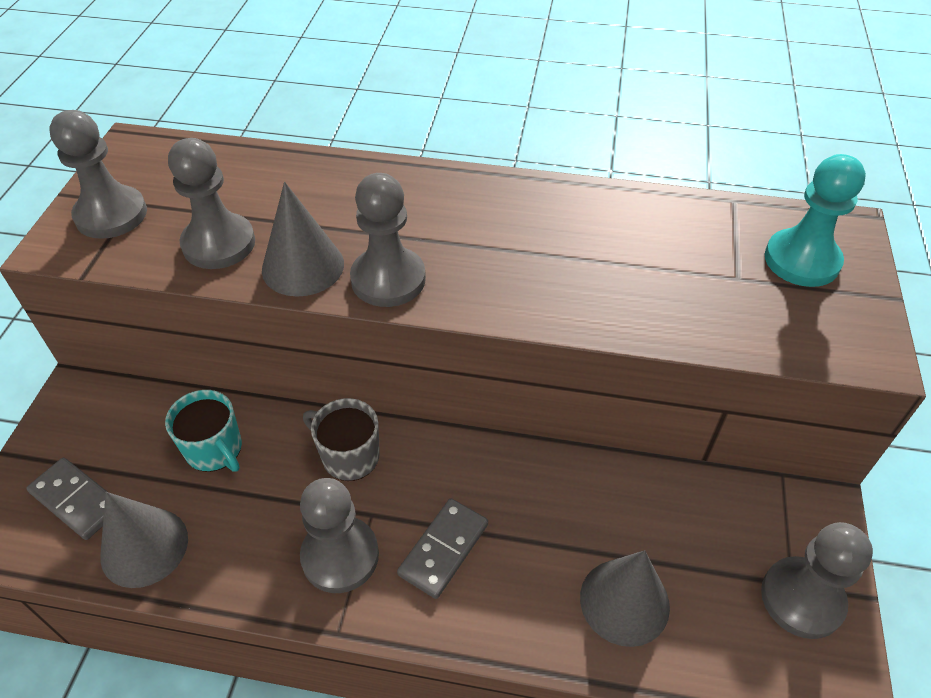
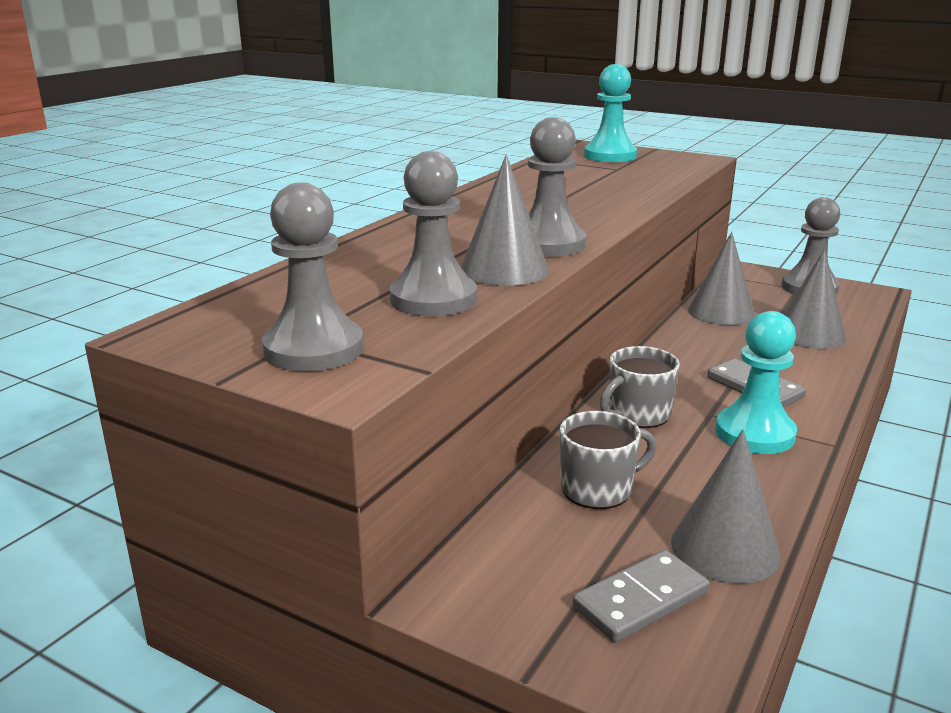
camera: 70 degrees left, 25 degrees down
turquoise mug [165,390,242,472] -> grey mug [560,411,656,509]
grey pawn [300,478,379,593] -> turquoise pawn [715,311,797,454]
none -> grey cone [688,232,755,325]

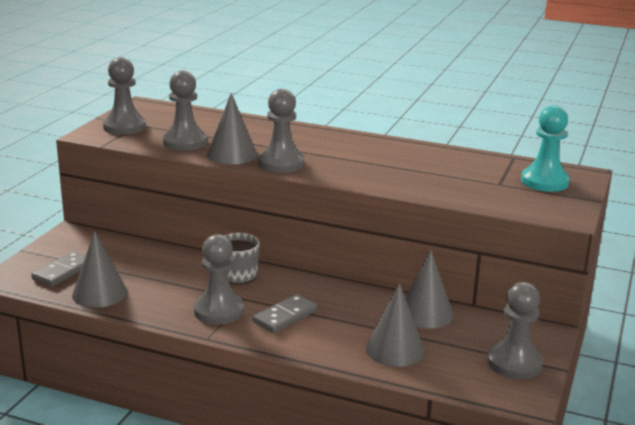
camera: 80 degrees right, 0 degrees up
grey mug [560,411,656,509] -> none
grey domino [573,550,710,642] -> grey domino turned 75 degrees clockwise [31,251,86,287]
turquoise pawn [715,311,797,454] -> grey pawn [194,234,244,325]

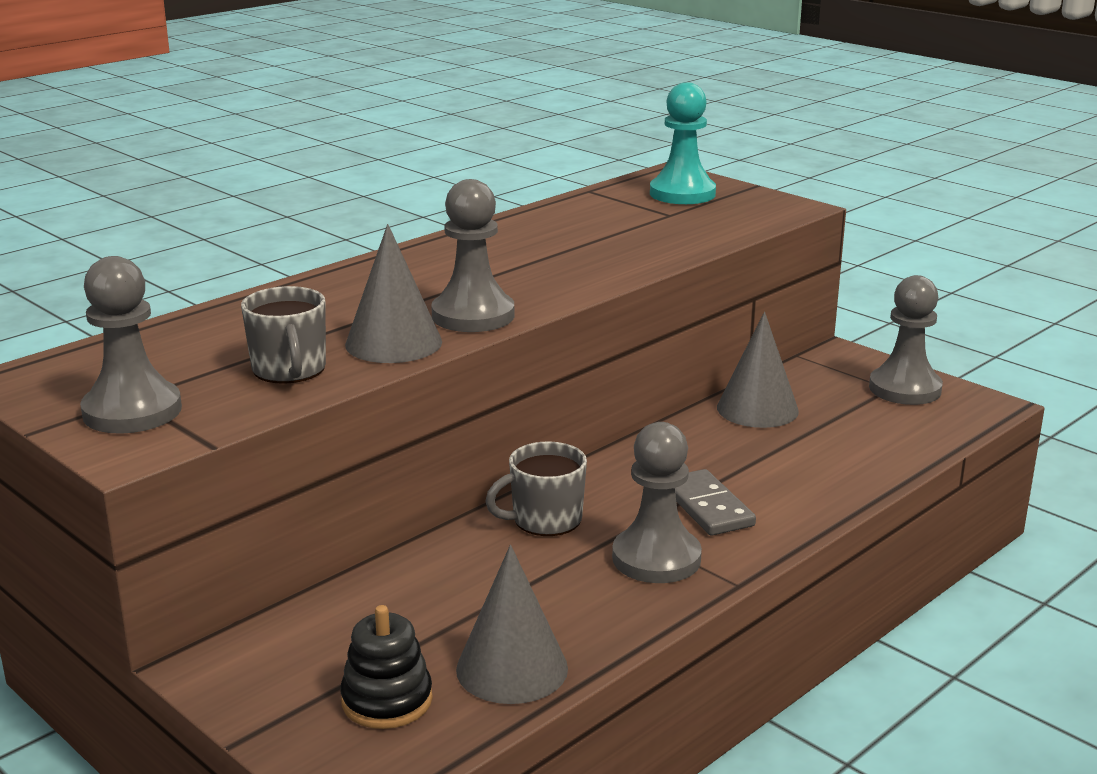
camera: 65 degrees left, 0 degrees up
grey domino [31,251,86,287] -> black stacking toy [340,605,433,729]
grey pawn [163,71,207,151] -> grey mug [241,286,326,384]
grey cone [366,283,424,367] -> none

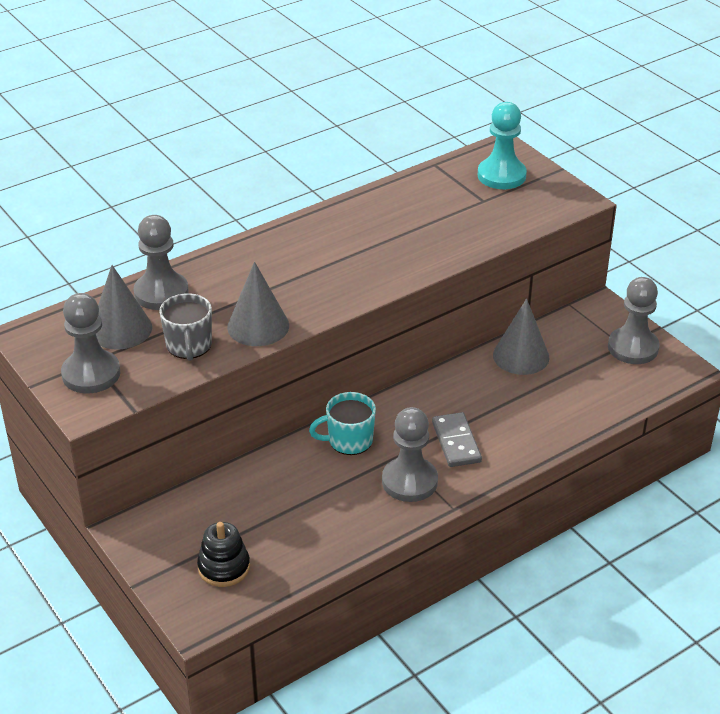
camera: 10 degrees right, 15 degrees up
grey pawn [431,179,514,332] -> grey pawn moved to [134,215,189,310]
grey cone [456,545,568,704] -> grey cone moved to [96,265,152,350]
grey mug [485,441,587,536] -> turquoise mug [309,392,376,455]

